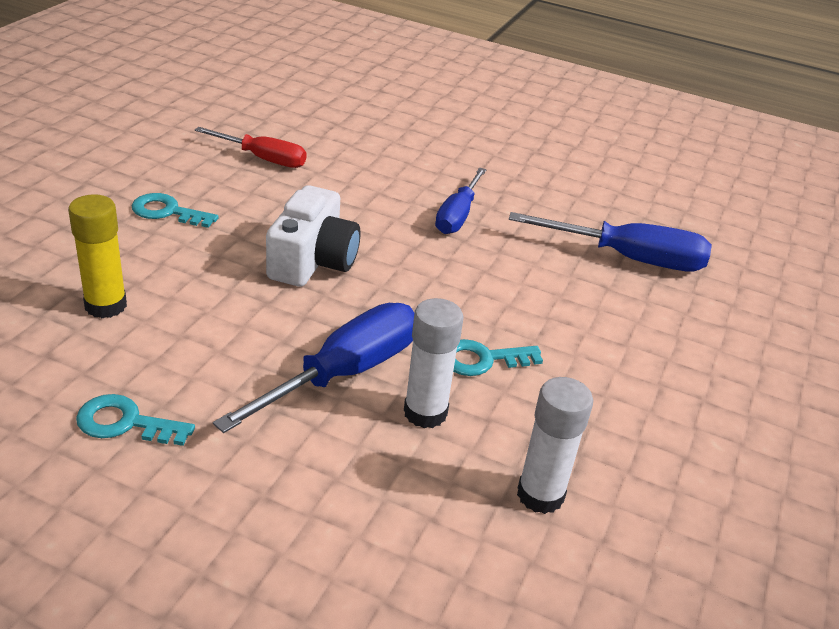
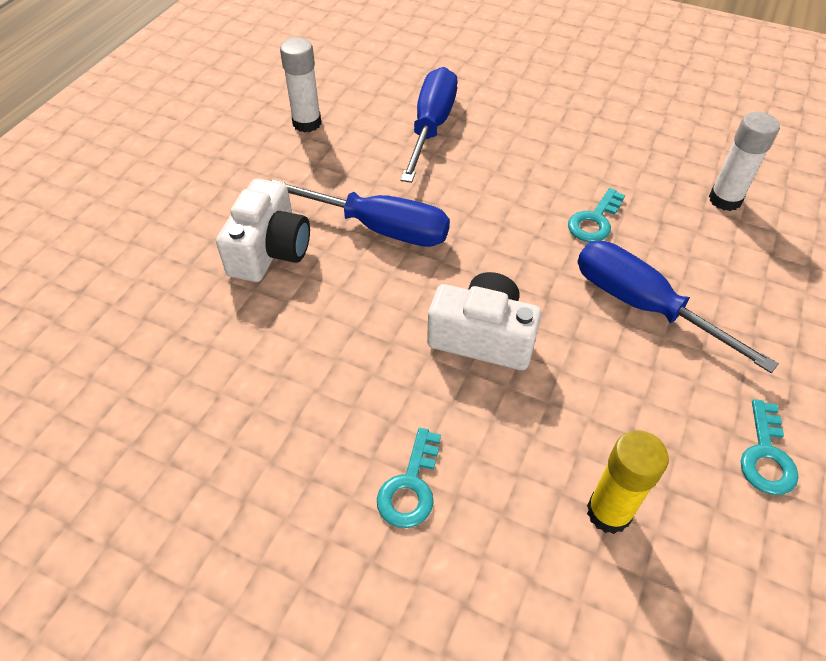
camera: 85 degrees left, 15 degrees up
red screwdriver [195,127,306,168] -> none
white glue stick [404,298,463,428] -> white glue stick moved to [280,37,321,132]
blue screwdriver [435,168,487,234] -> blue screwdriver [272,180,450,247], size x1.50
turquoise key [453,339,543,376] -> turquoise key turned 45 degrees clockwise [568,188,625,242]
none -> white camera [216,179,310,282]

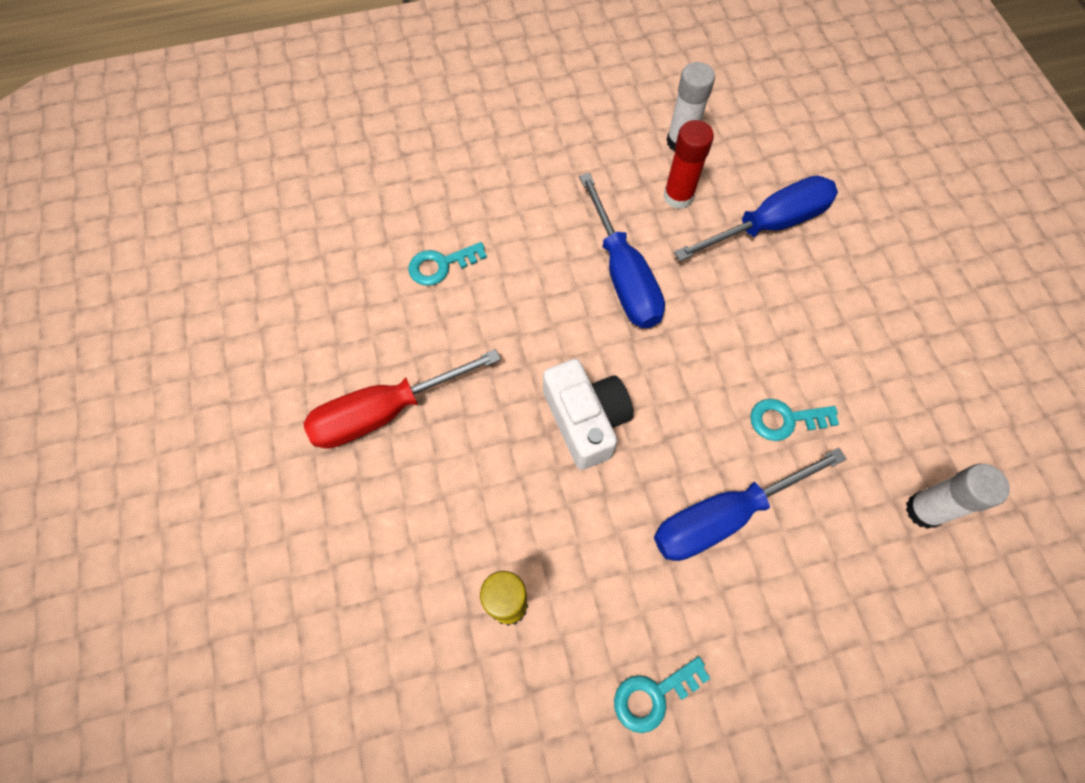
camera: 50 degrees right, 15 degrees up
white camera [216,179,310,282] -> none
turquoise key [377,428,441,528] -> turquoise key moved to [408,242,487,286]
blue screwdriver [578,241,779,373] -> blue screwdriver turned 120 degrees counterclockwise [654,448,847,561]
none -> red screwdriver [303,349,501,449]
none -> red glue stick [663,120,714,209]

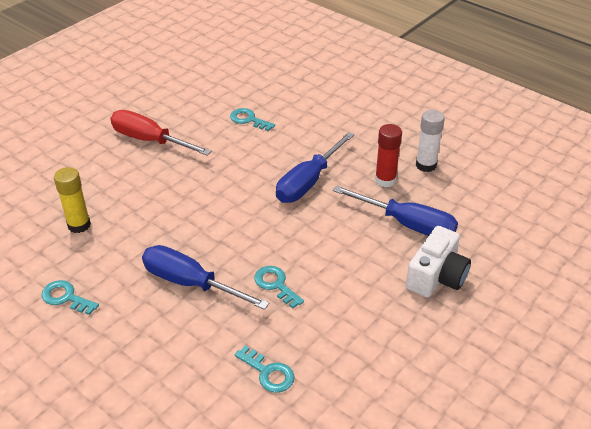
camera: 55 degrees right, 25 degrees down
white camera [543,359,634,470] -> white camera moved to [406,226,471,298]
white glue stick [906,464,1010,529] -> turquoise key [234,345,295,393]

